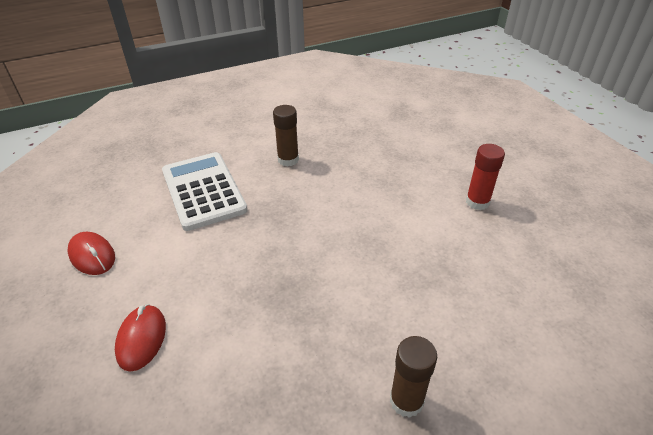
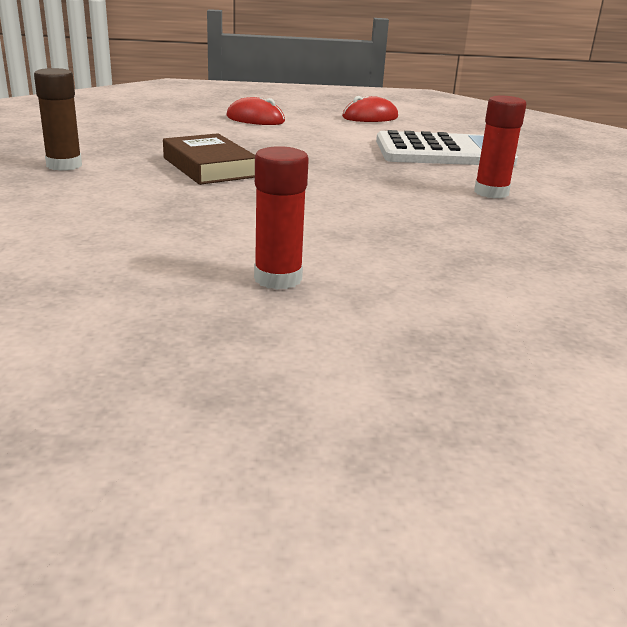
camera: 110 degrees right, 15 degrees down
brown glue stick [273,105,299,167] -> red glue stick [474,96,526,198]
none -> brown book [163,133,255,185]

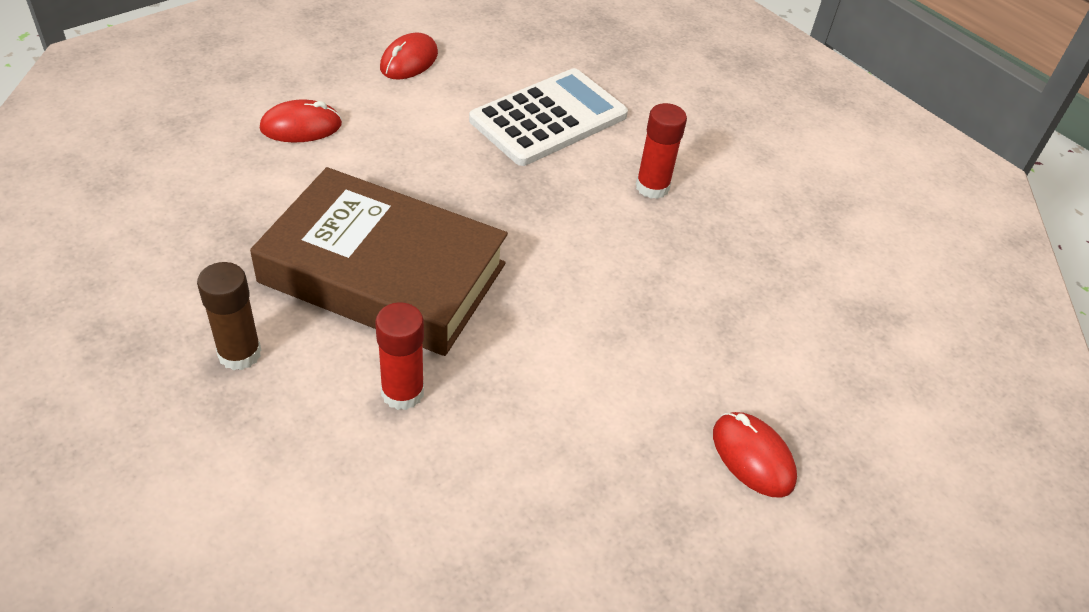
camera: 40 degrees left, 20 degrees up
brown book [163,133,255,185] -> brown book [250,167,508,356], size x1.91
red glue stick [254,146,309,290] -> red glue stick moved to [375,302,424,410]
none -> red mouse [713,412,797,498]

